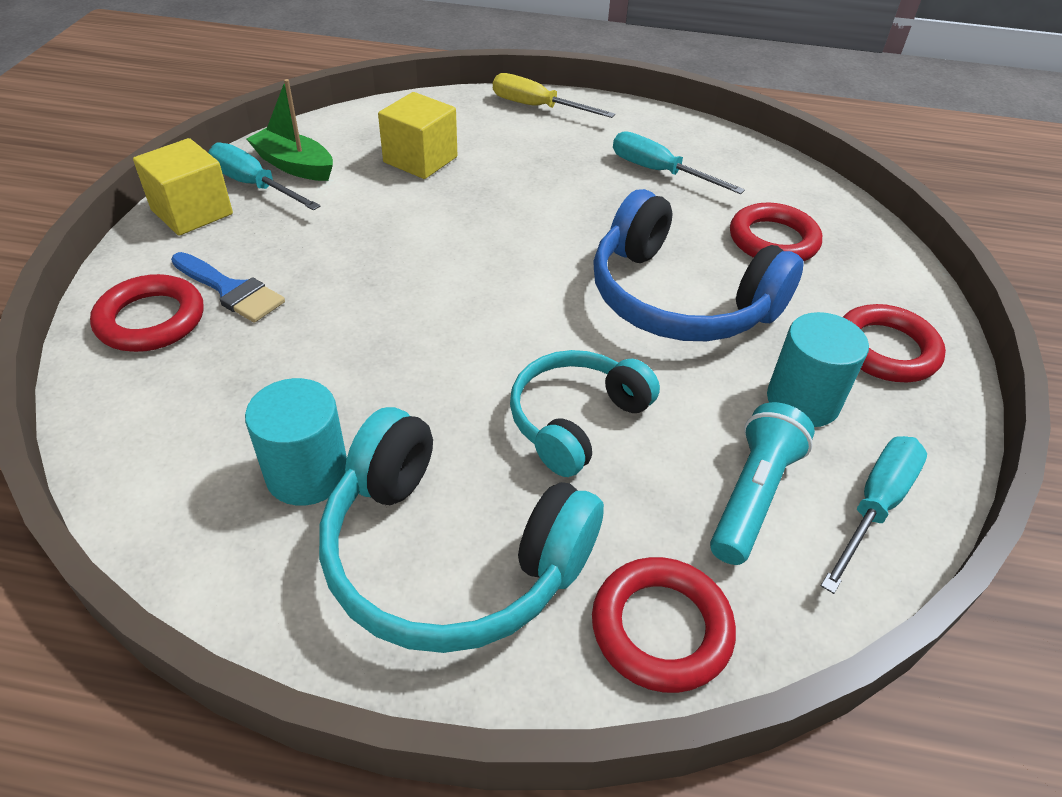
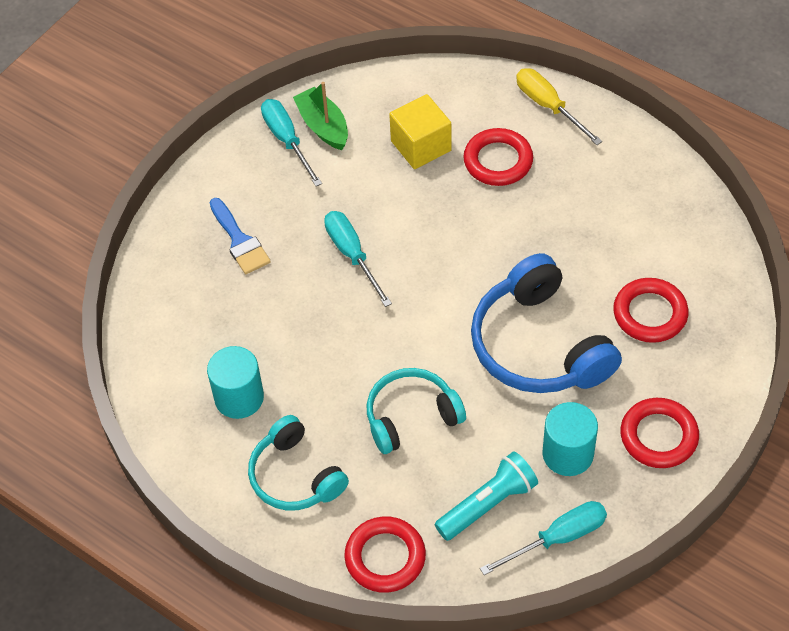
camera: 30 degrees right, 10 degrees up
red ring [90,274,204,352] -> red ring moved to [463,128,533,186]
yellow cube [133,138,233,236] -> none
turquoise headphones [319,407,604,653] -> turquoise headphones [248,415,349,511], size x0.64
turquoise screwdriver [613,131,745,194] -> turquoise screwdriver moved to [324,211,392,307]

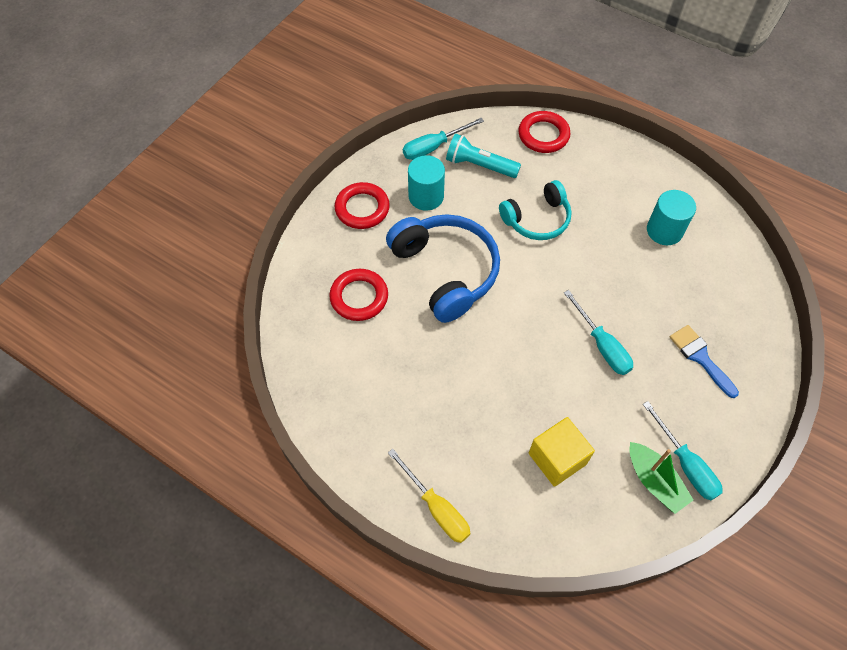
camera: 175 degrees right, 5 degrees up
turquoise headphones [248,415,349,511] -> none
turquoise flashlight [435,451,538,541] -> turquoise flashlight turned 60 degrees clockwise [446,134,521,178]
red ring [463,128,533,186] -> none

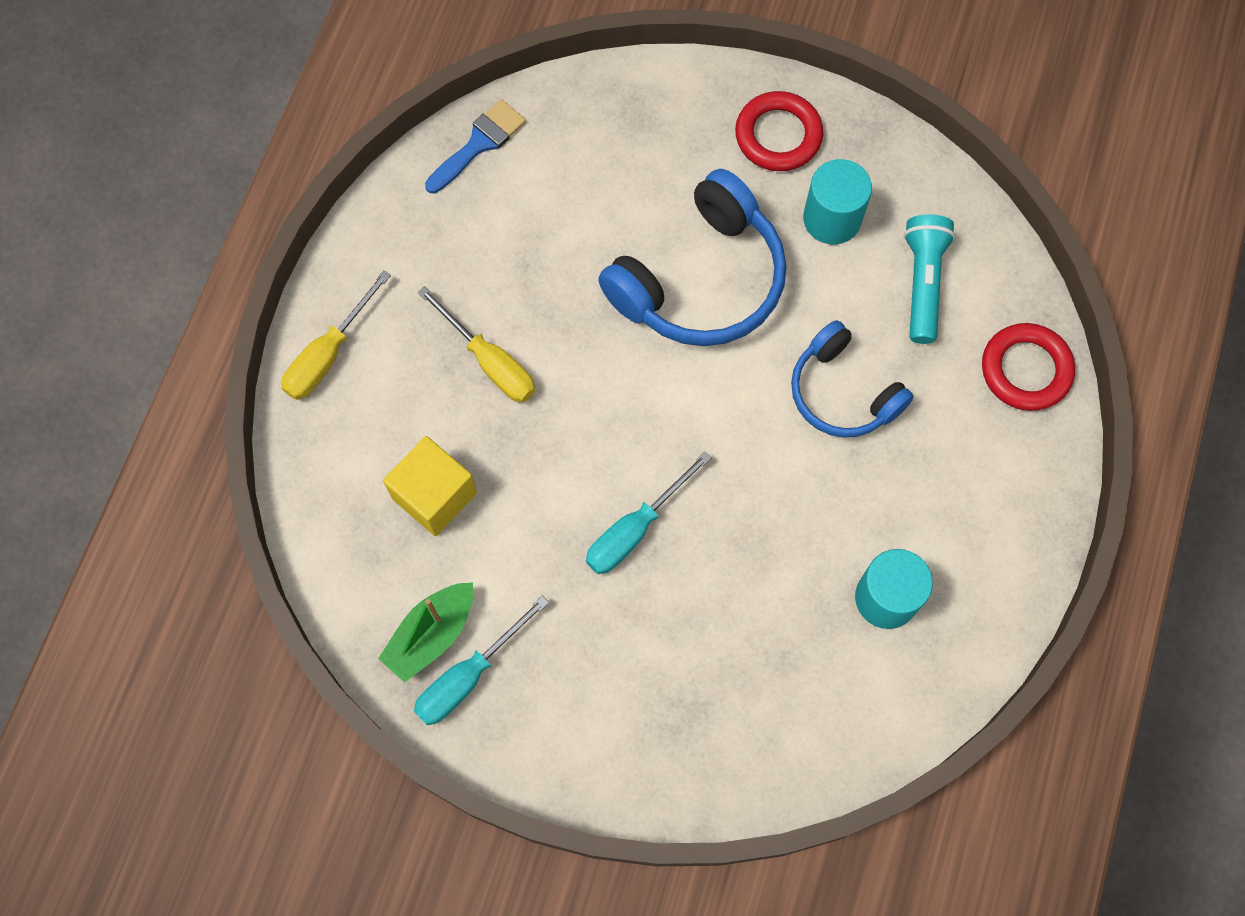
camera: 75 degrees right, 10 degrees up
red ring [329,269,388,321] -> none
turquoise screwdriver [403,118,484,160] -> none
turquoise headphones [499,180,572,240] -> blue headphones [791,320,914,438]
blue brush [670,325,739,398] -> blue brush moved to [425,99,526,194]
none -> yellow screwdriver [418,286,535,402]

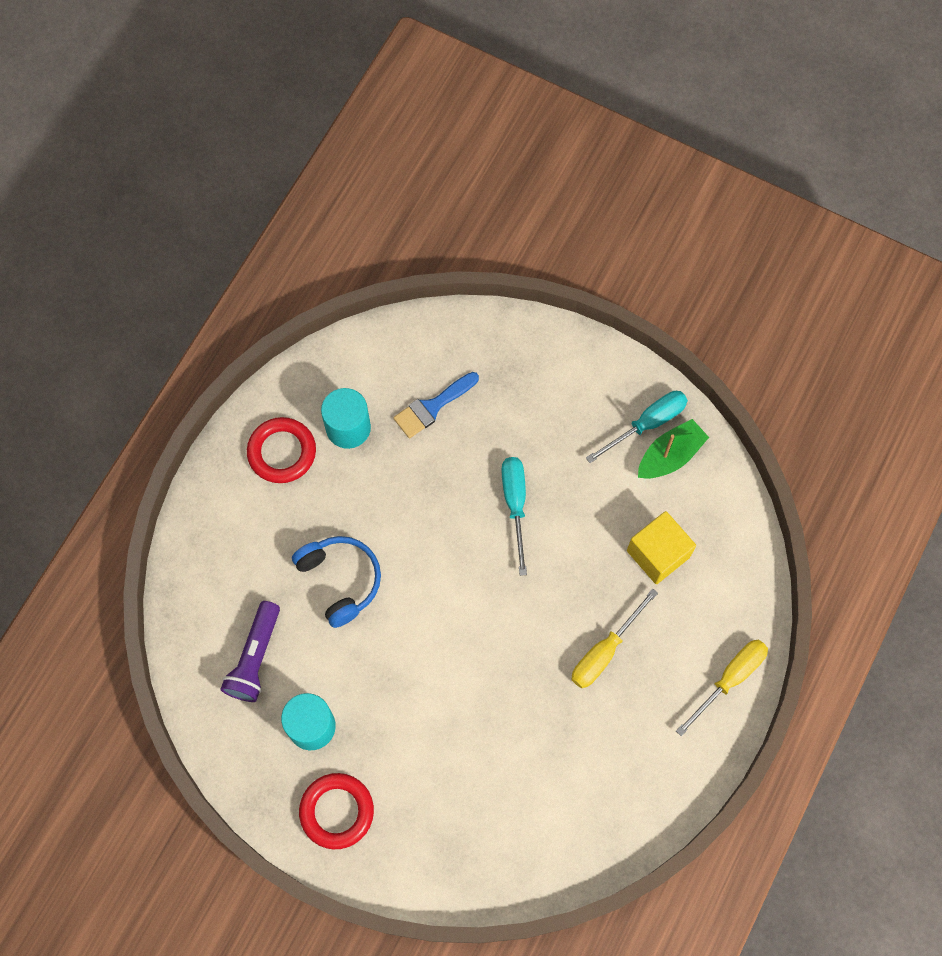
camera: 170 degrees left, 0 degrees up
yellow screwdriver [418,286,535,402] -> yellow screwdriver turned 105 degrees counterclockwise [571,588,658,688]
blue brush [425,99,526,194] -> blue brush moved to [393,372,479,438]
turquoise screwdriver [586,451,712,574] -> turquoise screwdriver turned 60 degrees counterclockwise [501,457,527,576]
blue headphones [598,169,787,346] -> none
turquoise flashlight [904,214,955,344] -> purple flashlight [221,601,280,702]
red ring [982,323,1075,411] -> red ring moved to [247,417,316,483]

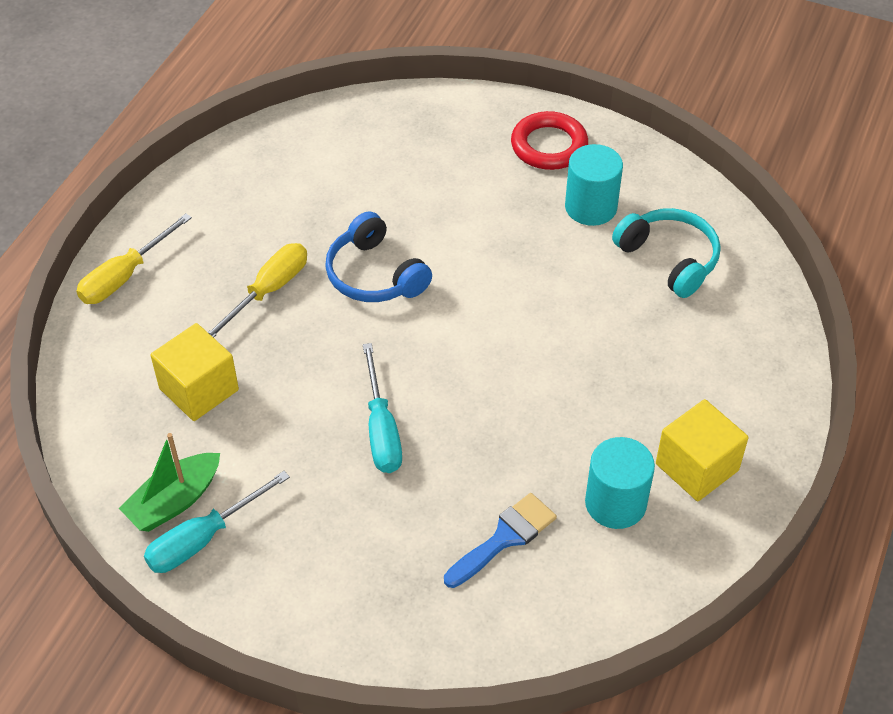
camera: 175 degrees right, 20 degrees down
purple flashlight [221,601,280,702] -> turquoise headphones [612,208,720,298]
red ring [247,417,316,483] -> yellow cube [656,399,749,501]
blue headphones [292,536,381,628] -> blue headphones moved to [325,211,432,302]

